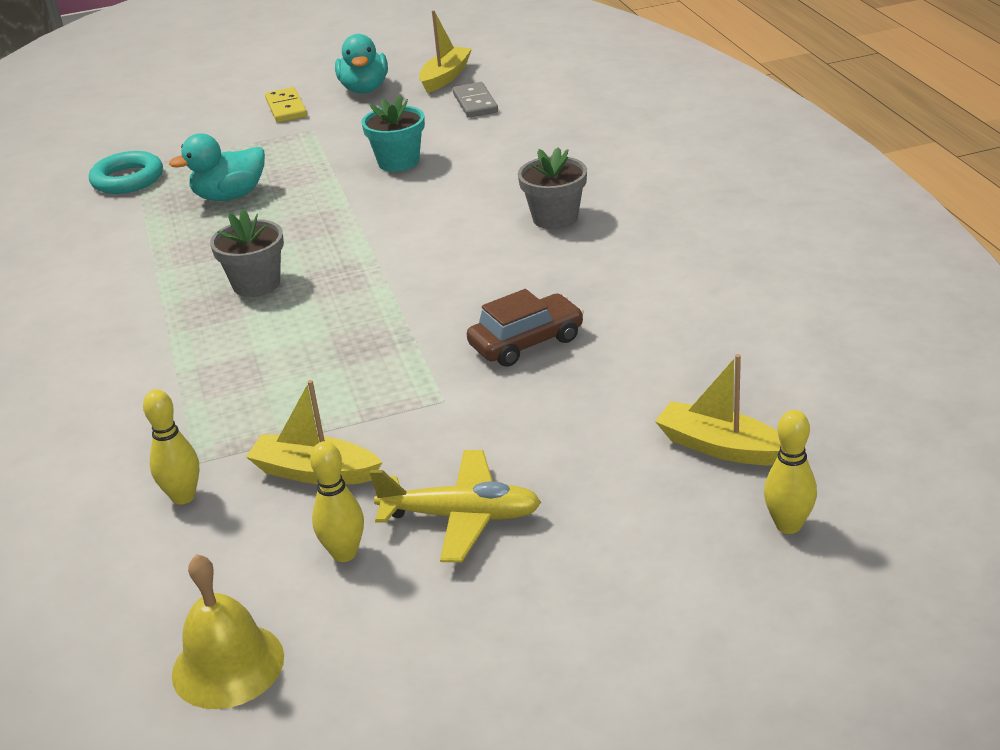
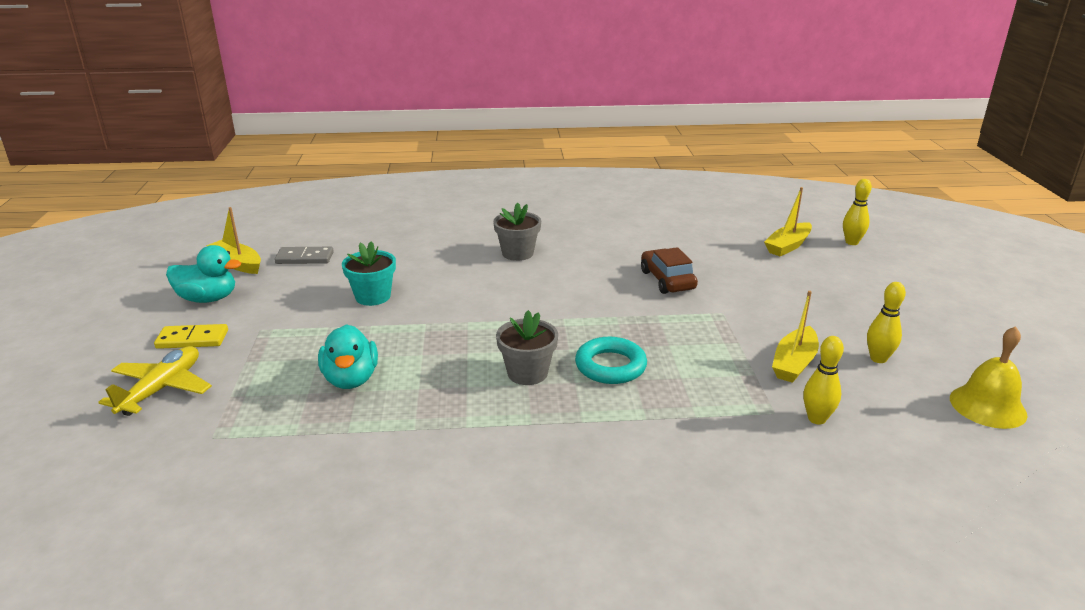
camera: 80 degrees left, 5 degrees down
turquoise ring [89,151,163,194] -> turquoise ring moved to [575,337,647,384]
yellow plane [370,450,541,563] -> yellow plane moved to [98,346,212,416]

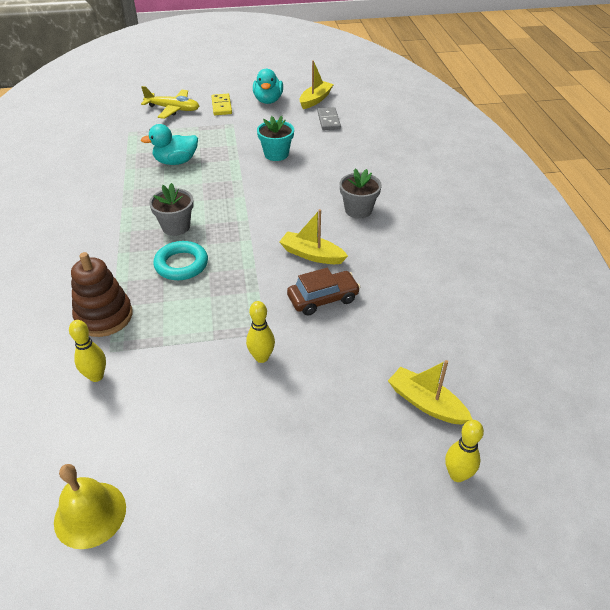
camera: 85 degrees right, 15 degrees up
yellow boat [772,291,819,383] -> yellow boat moved to [279,209,348,264]
yellow bowling pin [867,282,906,363] -> yellow bowling pin moved to [246,301,275,363]
none -> brown stacking toy [71,252,133,337]

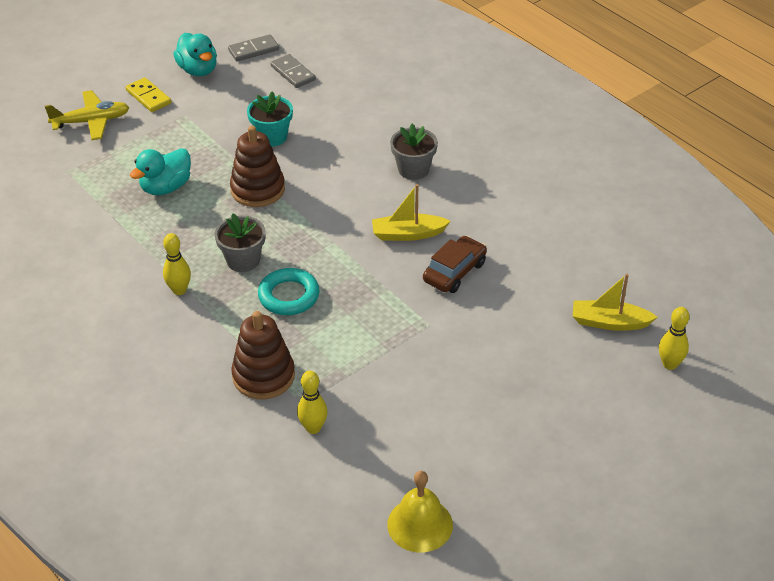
camera: 30 degrees left, 0 degrees up
yellow bowling pin [246,301,275,363] -> yellow bowling pin moved to [163,233,191,295]
yellow boat [299,60,334,109] -> grey domino [228,34,279,62]
none -> brown stacking toy [230,126,285,207]

